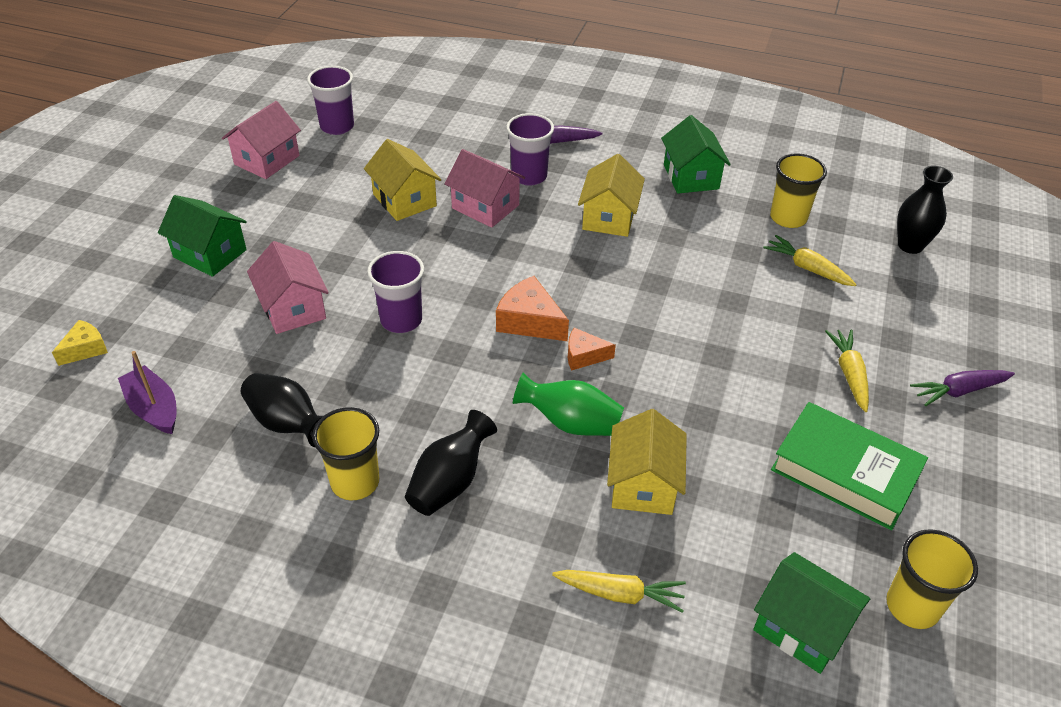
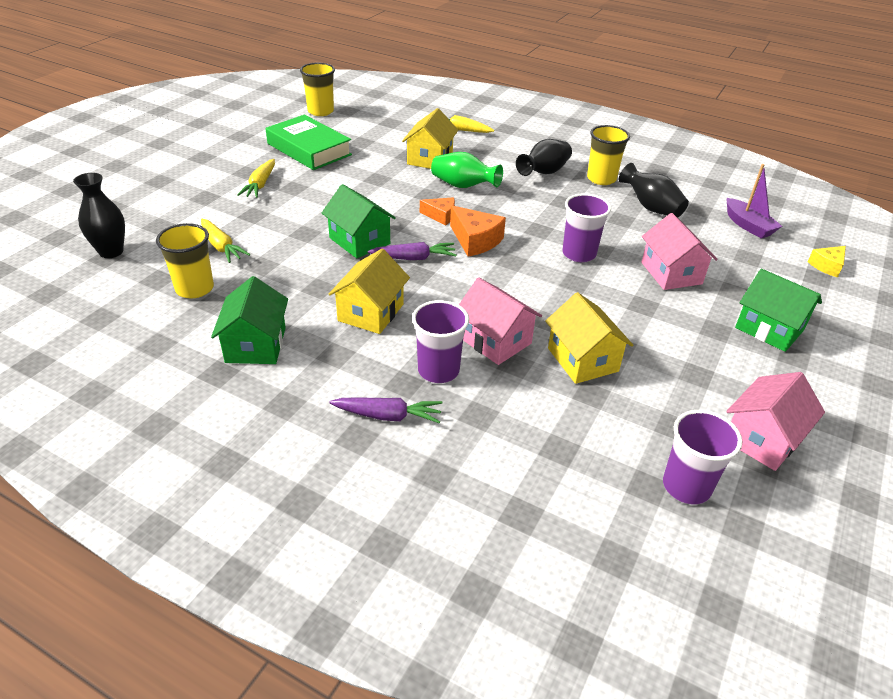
camera: 170 degrees left, 5 degrees down
green house [753,552,870,674] -> green house moved to [322,184,396,258]
purple carrot [910,370,1015,406] -> purple carrot moved to [368,242,456,260]

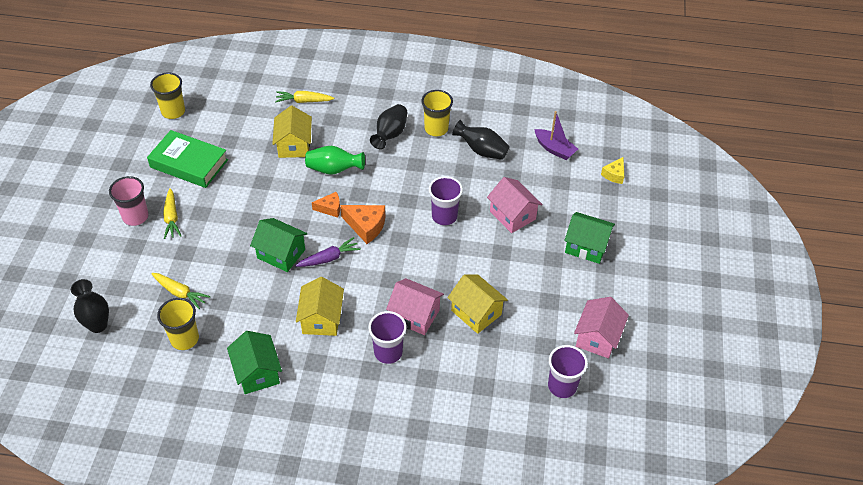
camera: 20 degrees left, 10 degrees up
purple carrot [329,398,442,423] -> none
none -> pink cup [109,176,149,226]

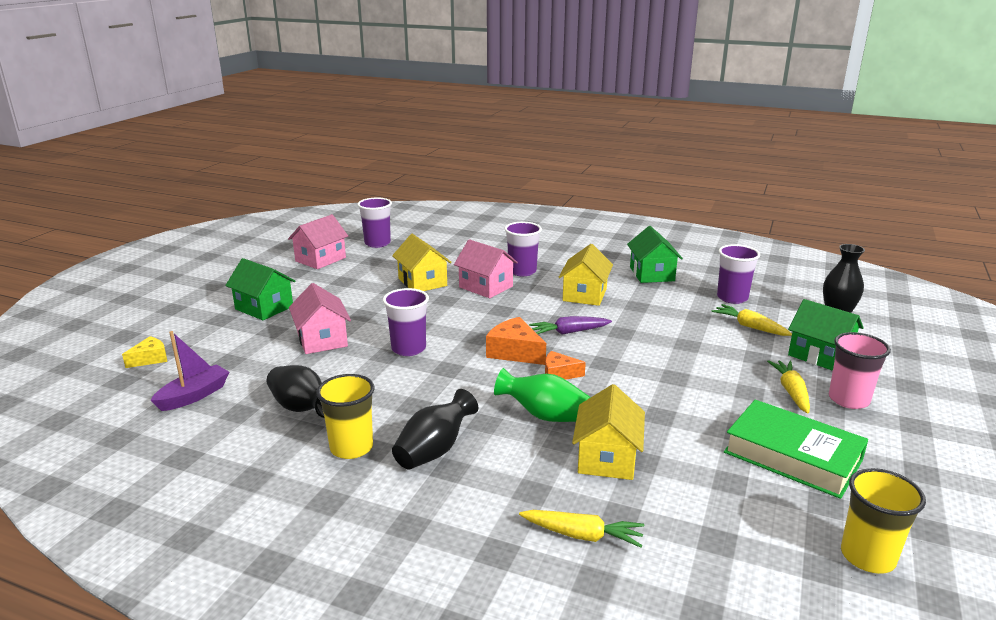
camera: 165 degrees left, 25 degrees down
yellow cup [157,298,199,350] -> purple cup [717,244,760,304]
green house [250,218,307,272] -> green house moved to [788,299,864,371]
purple boat [534,111,578,160] -> purple boat turned 75 degrees clockwise [150,331,229,411]

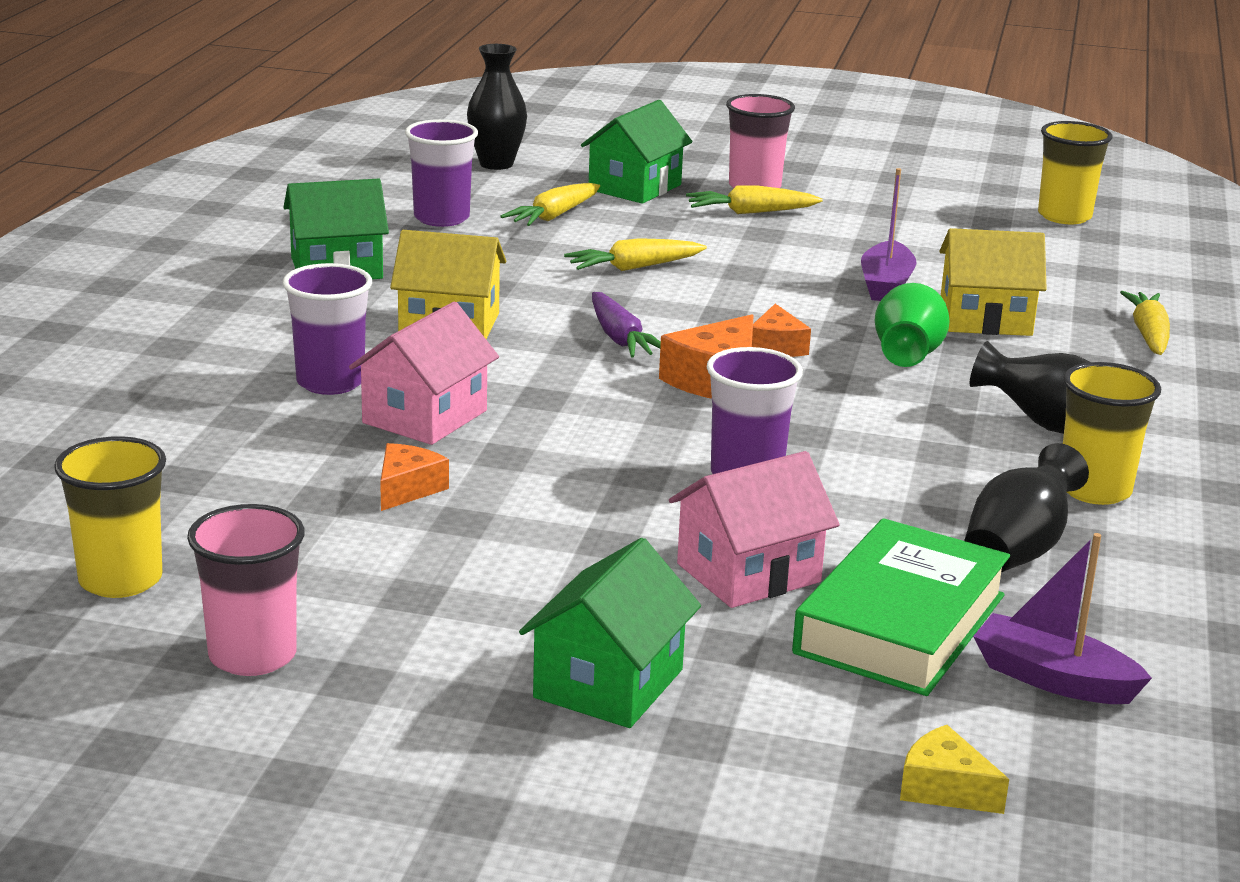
camera: 100 degrees left, 0 degrees up
pink house [288,214,348,269] -> pink cup [187,504,305,676]
purple cup [357,197,392,248] -> yellow cup [54,436,166,598]
yellow house [392,234,452,291] -> orange cheese [380,443,449,511]
green book [724,400,868,499] -> green book moved to [792,518,1010,696]
none -> yellow carrot [564,238,707,271]
none -> purple boat [861,168,917,301]

